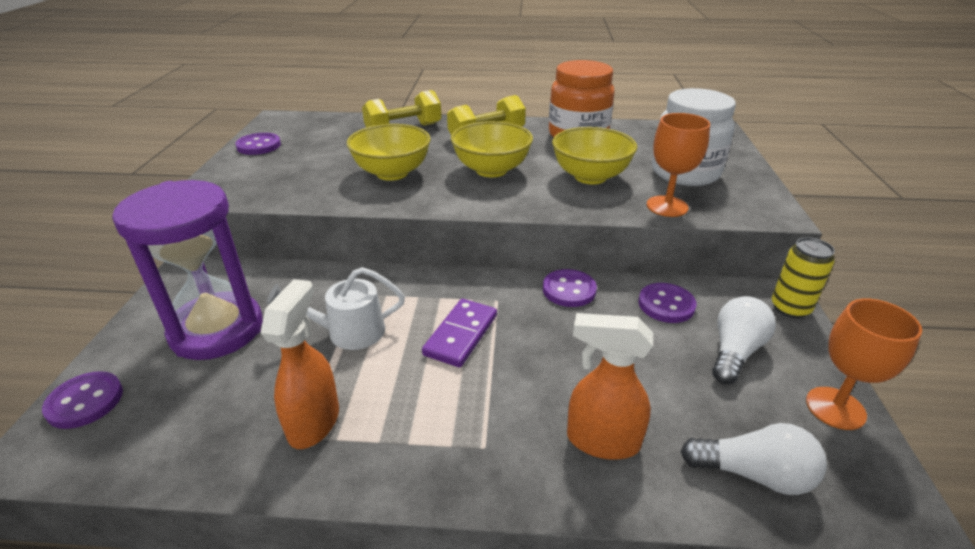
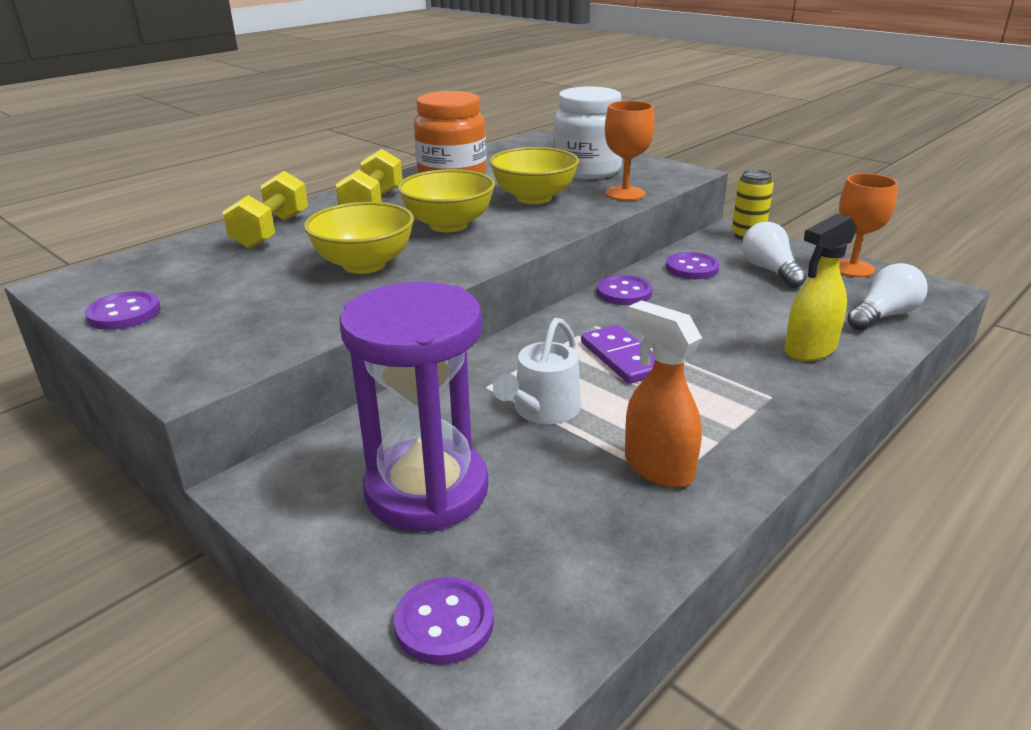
camera: 50 degrees left, 5 degrees down
orange spray bottle [567,313,653,460] -> yellow spray bottle [784,213,857,361]

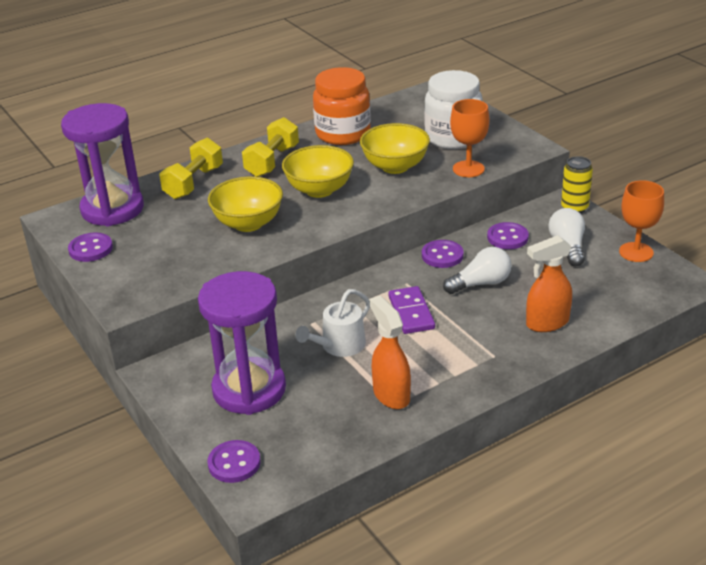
camera: 15 degrees right, 5 degrees up
yellow spray bottle [784,213,857,361] -> orange spray bottle [526,235,572,332]
white light bulb [847,263,928,330] -> white light bulb moved to [443,247,512,294]
none -> purple hourglass [61,103,144,226]

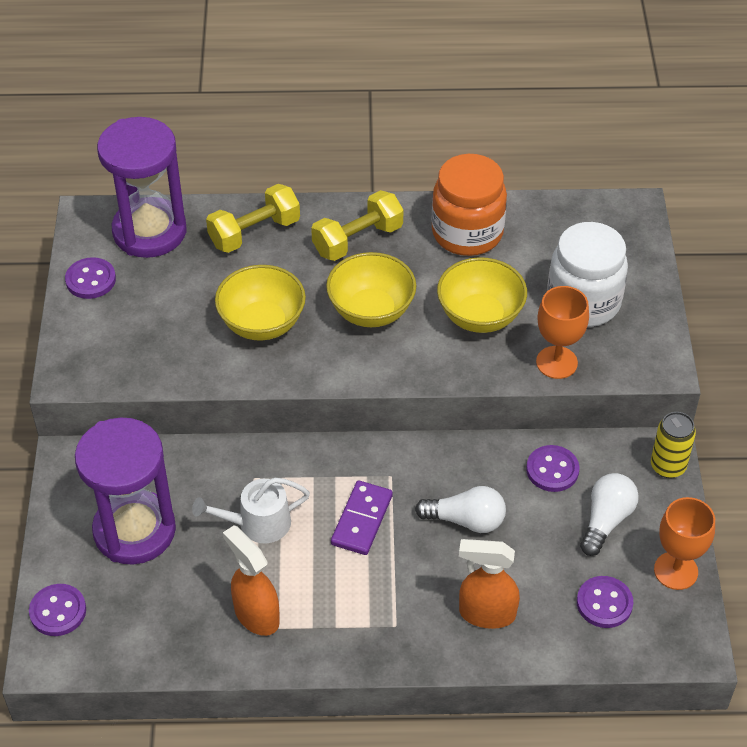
camera: 30 degrees right, 15 degrees up
orange spray bottle [369,296,411,409] -> orange spray bottle turned 45 degrees counterclockwise [223,525,280,636]
purple button [422,240,464,268] -> purple button moved to [577,576,633,628]

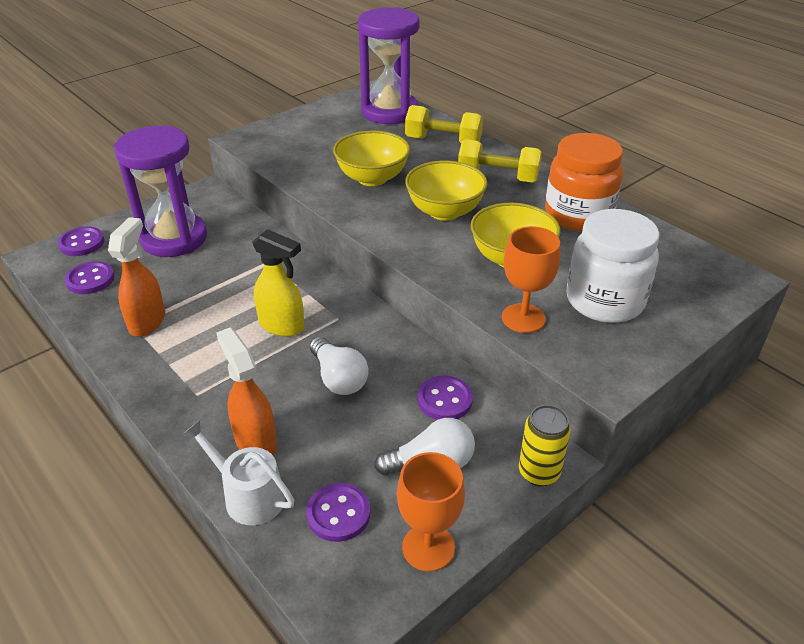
camera: 50 degrees right, 10 degrees down
purple button [65,257,116,299] -> purple button moved to [65,261,115,294]
white watering can [192,478,310,543] -> white watering can moved to [182,420,294,525]
purple domino [331,480,393,555] -> yellow spray bottle [252,229,304,337]

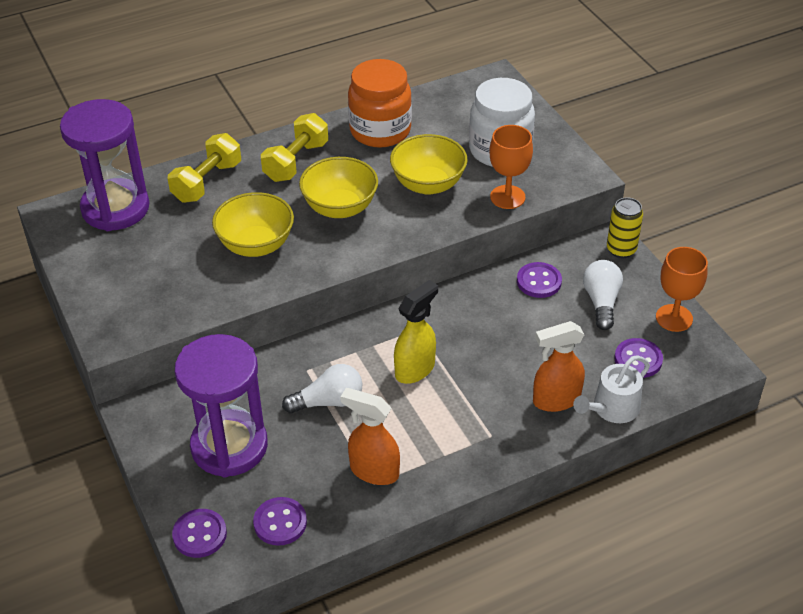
camera: 75 degrees left, 5 degrees up
white light bulb [310,336,369,395] -> white light bulb moved to [282,364,363,414]

